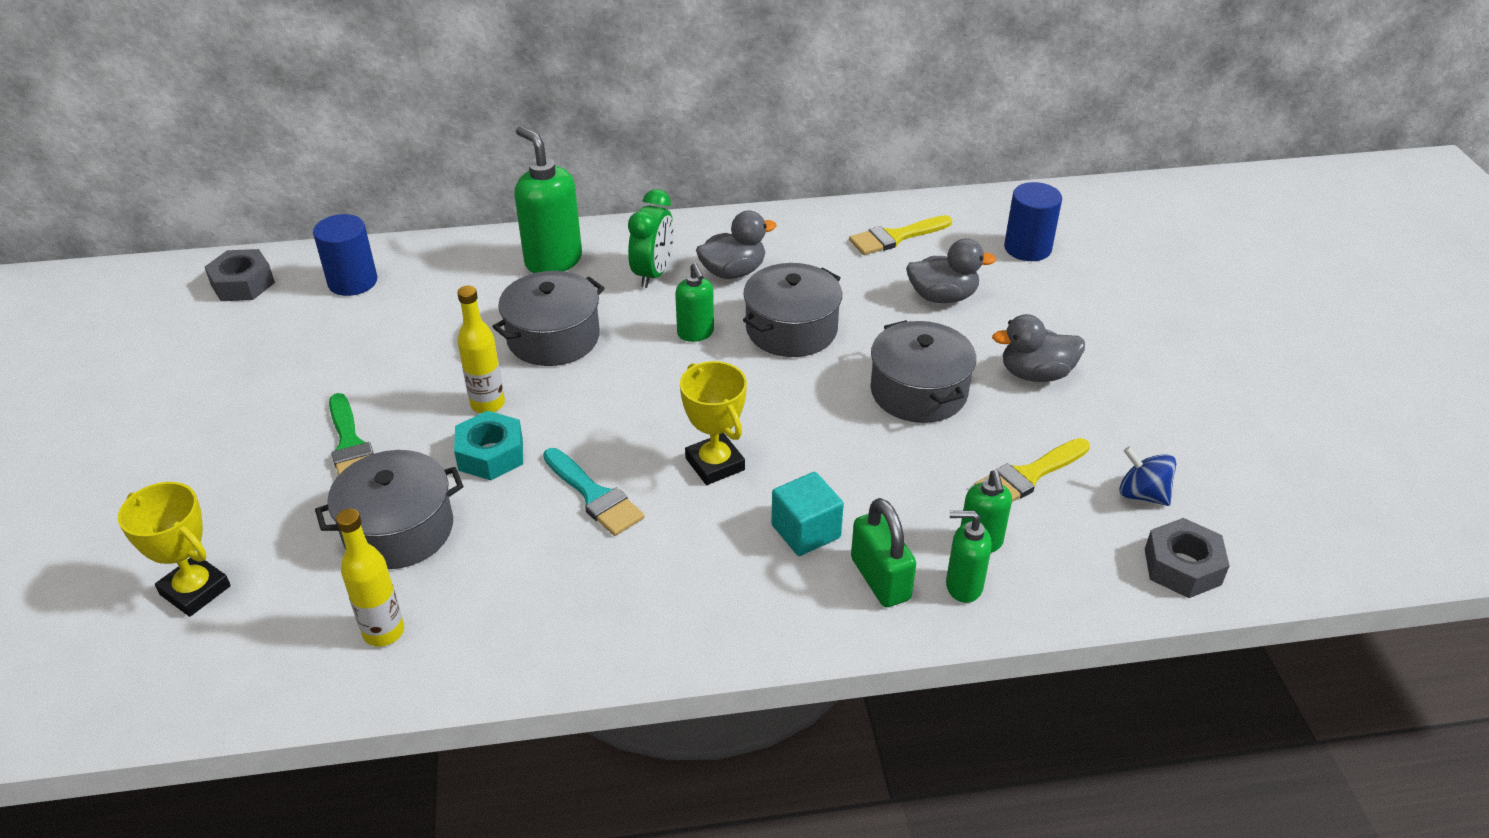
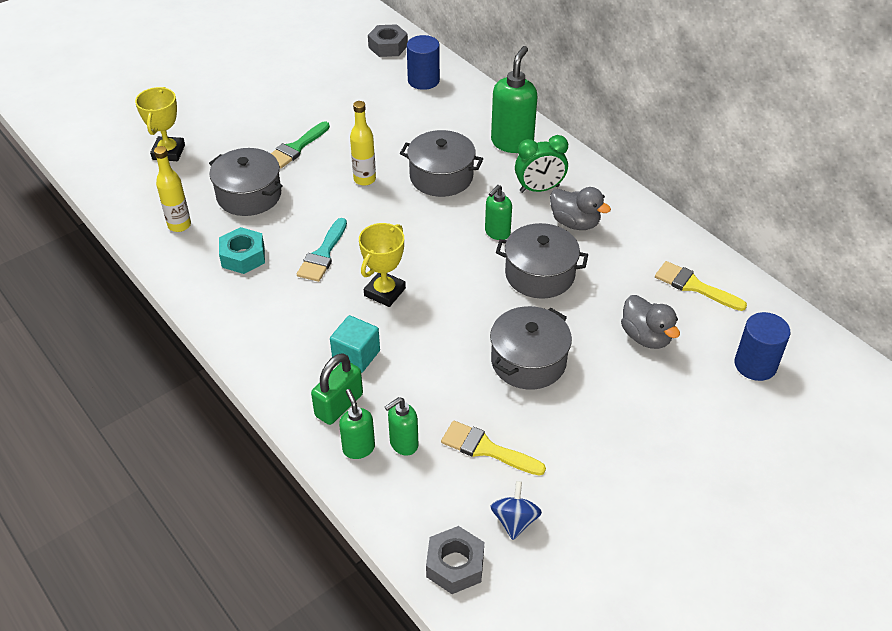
camera: 60 degrees right, 5 degrees up
turquoise nut [454,411,523,480] -> turquoise nut moved to [219,227,265,274]
grey duck [992,314,1085,382] -> none

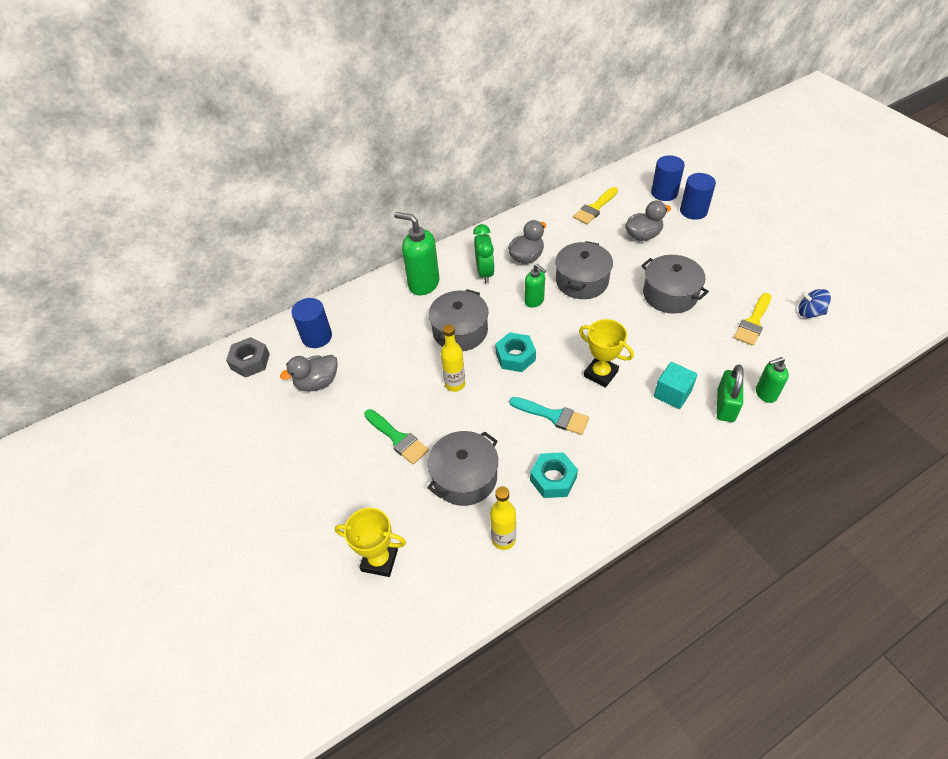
camera: 80 degrees left, 5 degrees up
green padlock [311,353,363,425] -> green padlock turned 60 degrees clockwise [717,364,744,422]
green soap dispenser [385,397,418,456] -> none
grey nut [426,526,484,594] -> none
none -> grey duck [280,355,338,392]
none -> turquoise nut [495,332,536,372]
none -> blue cylinder [680,173,716,220]

